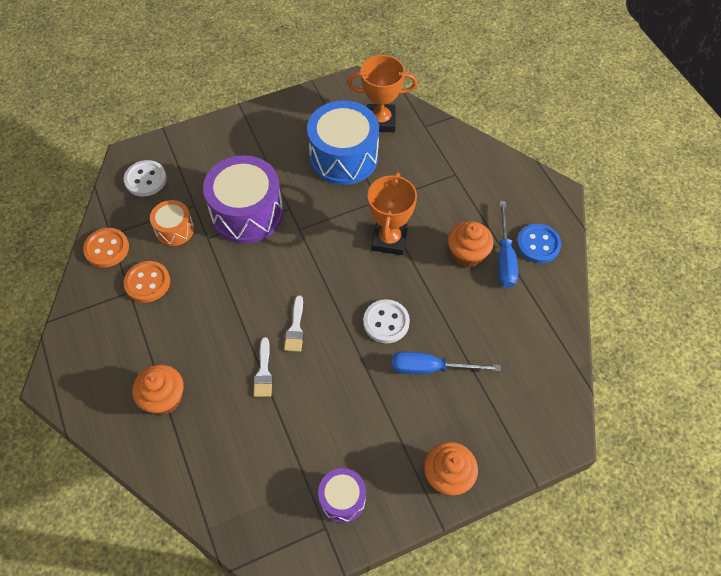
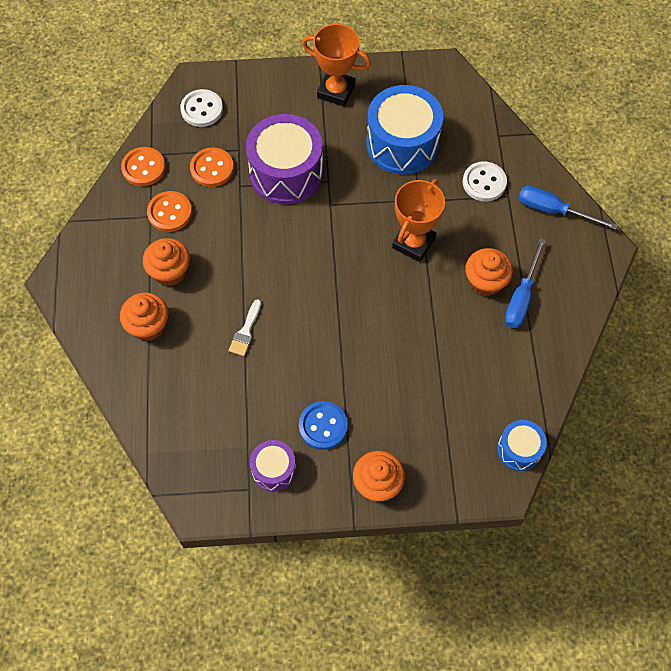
camera: 20 degrees right, 5 degrees up
orange drum [150,200,194,246] -> orange button [190,147,234,187]
white brush [284,295,304,352] -> none
orange trophy [347,55,417,132] -> orange trophy moved to [302,24,371,107]
white button [363,299,410,343] -> white button moved to [463,161,507,202]
blue screwdriver [391,352,501,374] -> blue screwdriver moved to [518,186,617,230]
blue button [517,224,562,263] -> blue button moved to [299,401,348,450]
none -> orange cupcake [143,238,190,286]
none -> blue drum [497,420,547,471]

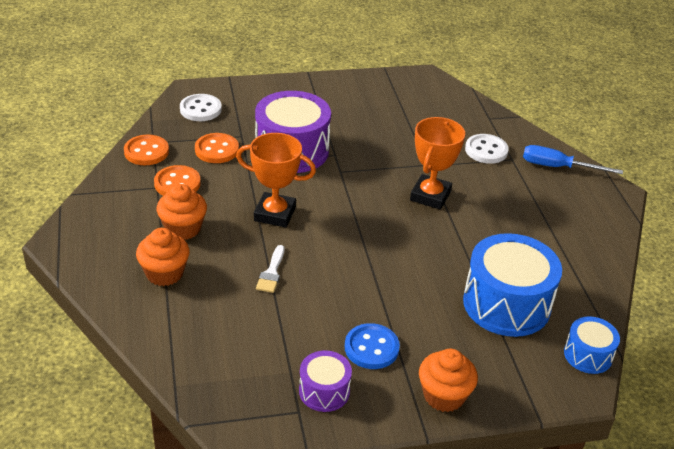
camera: 10 degrees left, 25 degrees down
orange trophy [302,24,371,107] -> orange trophy moved to [236,133,316,228]
blue drum [366,85,443,175] -> blue drum moved to [463,233,562,337]
orange cupcake [465,248,513,296] -> none
blue screwdriver [505,238,546,328] -> none

